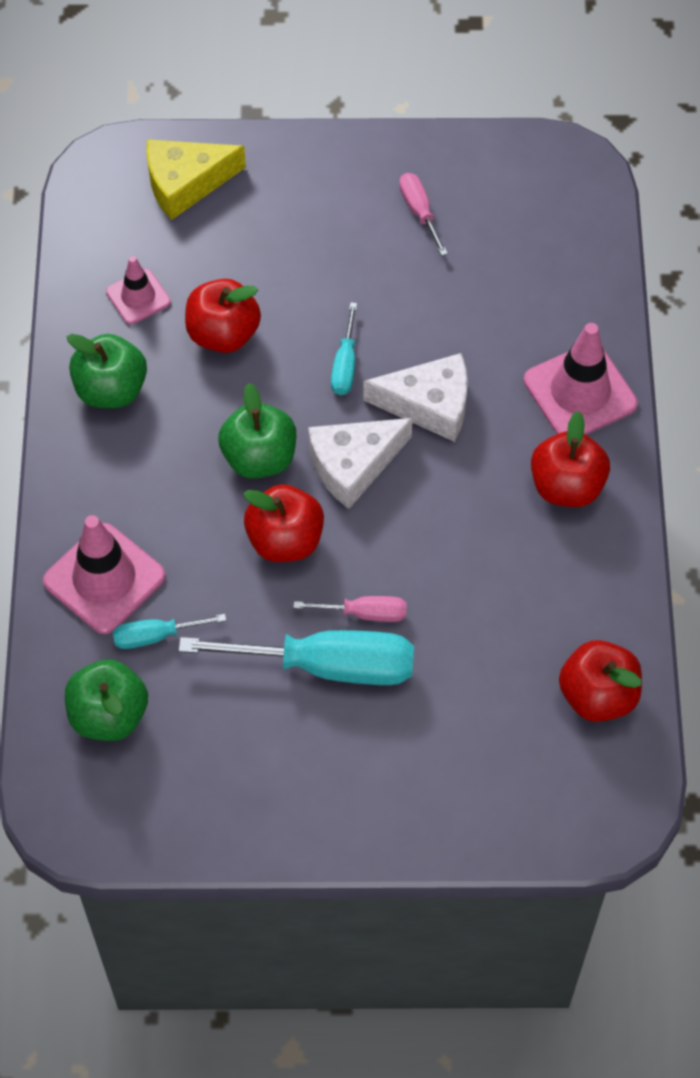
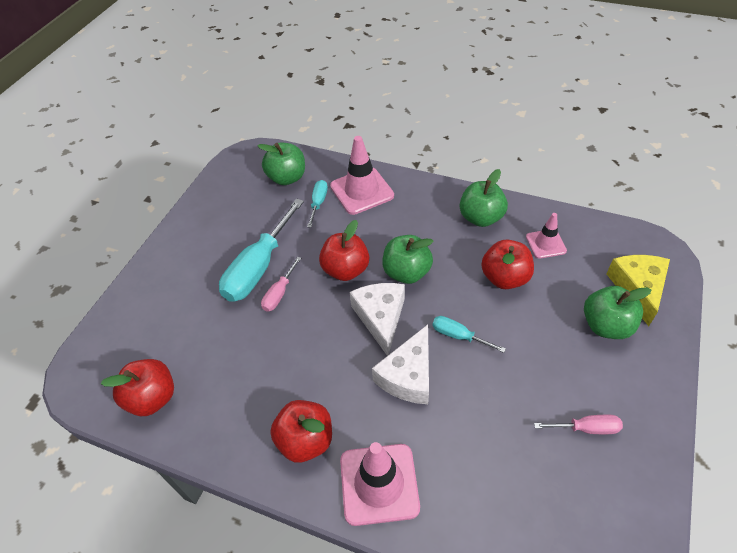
camera: 115 degrees right, 10 degrees down
none -> green apple [584,286,652,339]

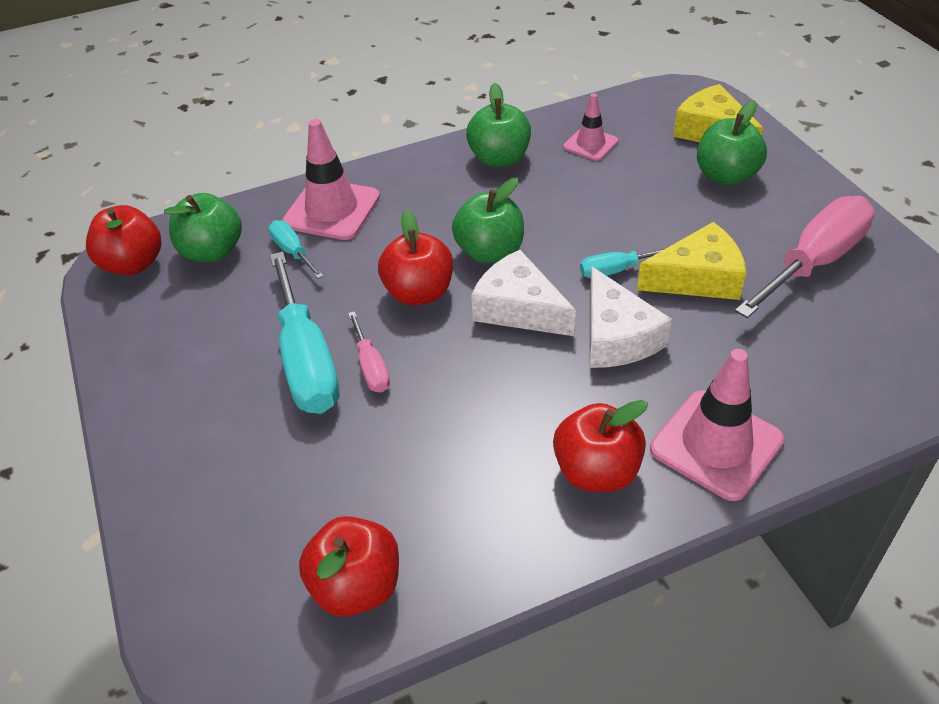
camera: 45 degrees left, 5 degrees down
red apple [481,239,534,289] -> red apple moved to [86,205,161,275]
pink screwdriver [534,415,623,434] -> pink screwdriver [735,196,875,318], size x2.04
none -> yellow cheese [637,222,746,300]

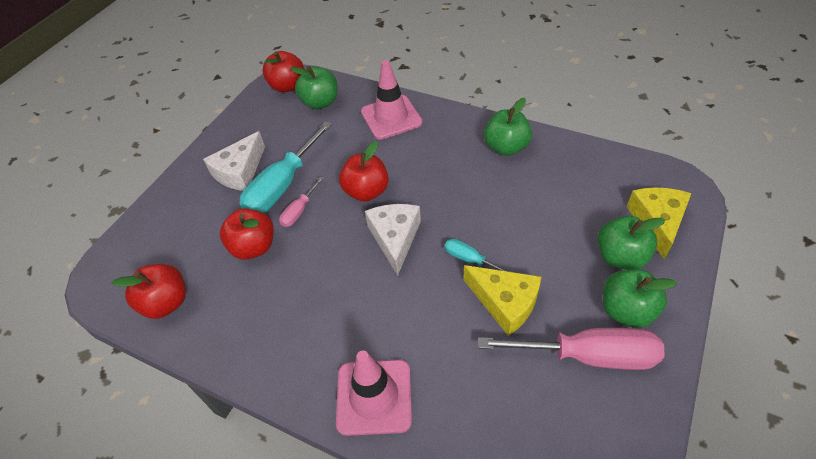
camera: 50 degrees right, 5 degrees up
turquoise screwdriver [269,220,324,279] -> none
green apple [452,178,524,263] -> green apple moved to [603,269,677,328]
red apple [553,400,648,492] -> red apple moved to [220,208,274,260]
pink traffic cone [563,93,618,161] -> none
white cheese [589,266,672,368] -> white cheese moved to [203,131,265,191]

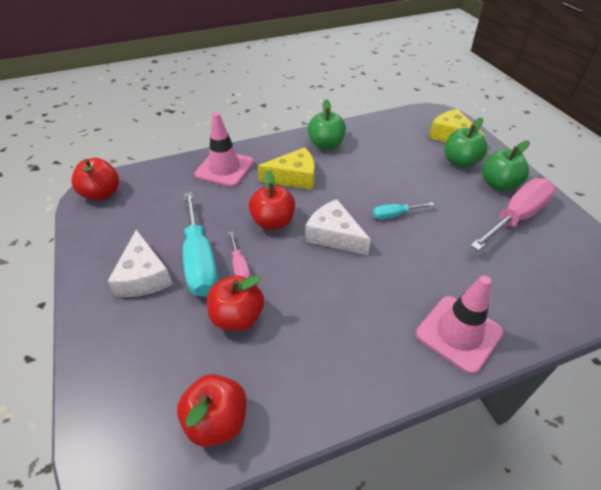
camera: 50 degrees left, 5 degrees down
green apple [290,66,337,109] -> none
yellow cheese [463,265,541,336] -> yellow cheese moved to [258,147,315,190]

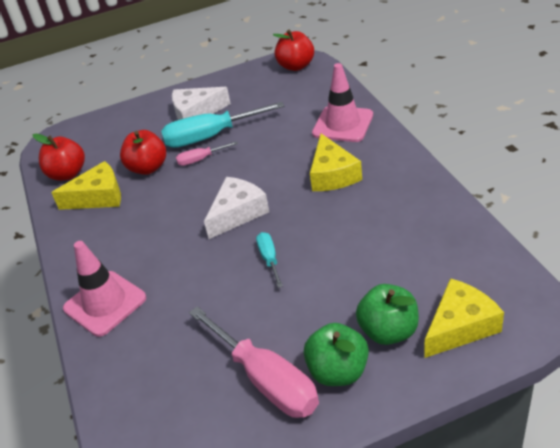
camera: 95 degrees right, 5 degrees down
red apple [249,170,295,230] -> none
green apple [307,99,346,150] -> none
none -> yellow cheese [51,161,121,210]

